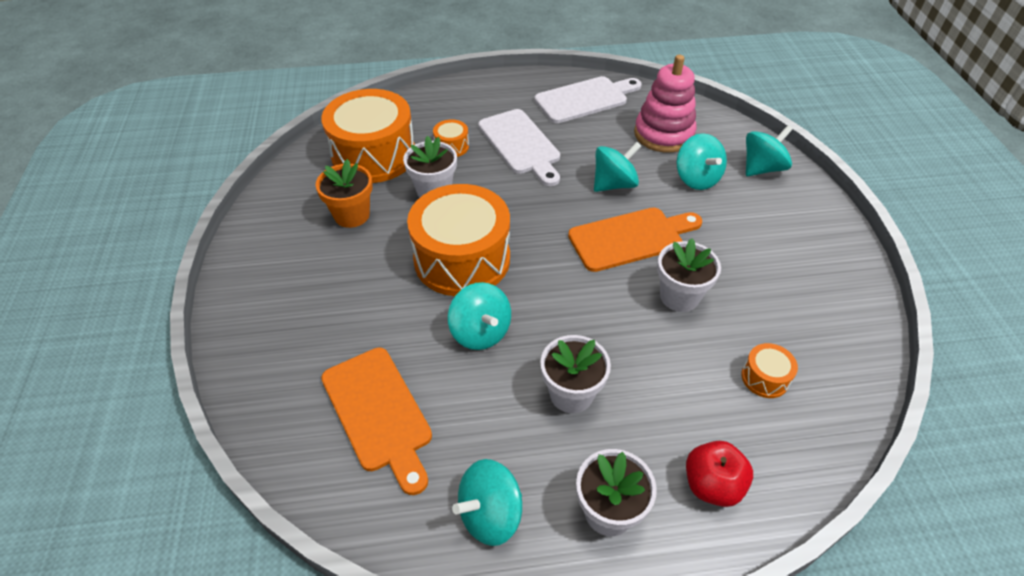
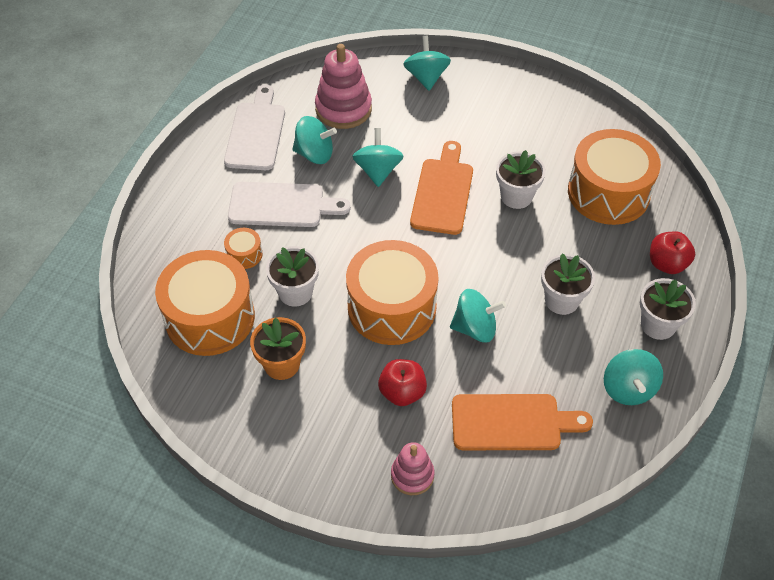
camera: 60 degrees left, 5 degrees up
turquoise spinning top [676,133,727,190] -> turquoise spinning top moved to [292,116,337,164]
orange drum [741,343,798,398] -> orange drum [568,129,661,225], size x2.40
none -> red apple [378,359,427,406]
none -> pink stacking toy [391,442,435,495]

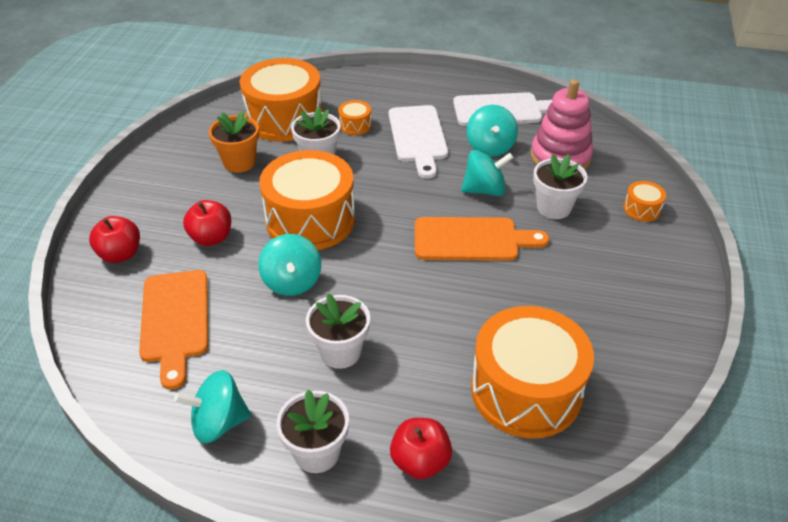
camera: 80 degrees right, 10 degrees down
pink stacking toy [391,442,435,495] -> red apple [89,216,140,263]
turquoise spinning top [403,36,451,91] -> orange drum [623,181,666,222]
white flower pot [496,150,546,209] -> white flower pot moved to [533,154,587,219]

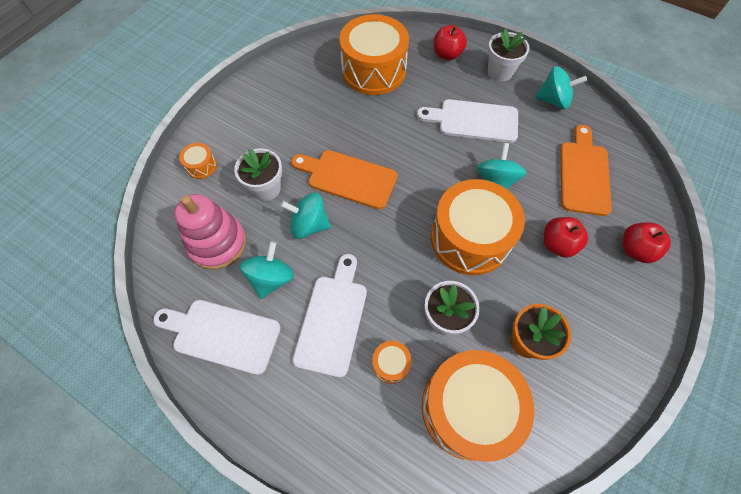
camera: 160 degrees left, 20 degrees up
white flower pot [306,294,370,369] -> white cutting board [417,99,518,143]

